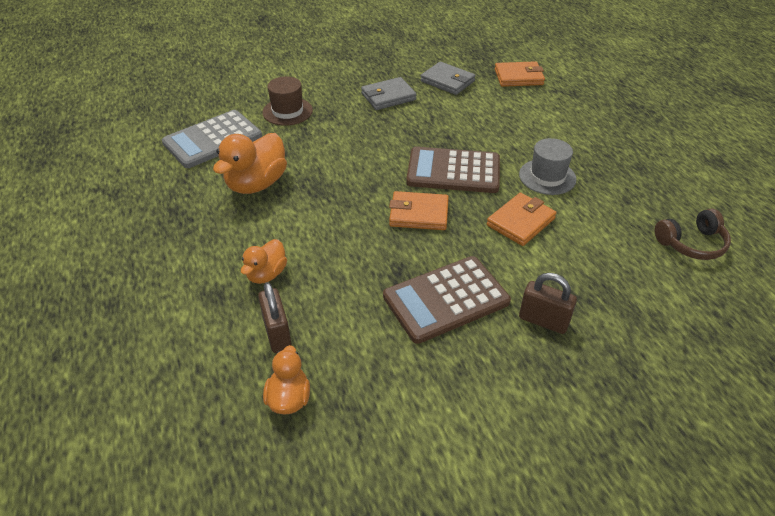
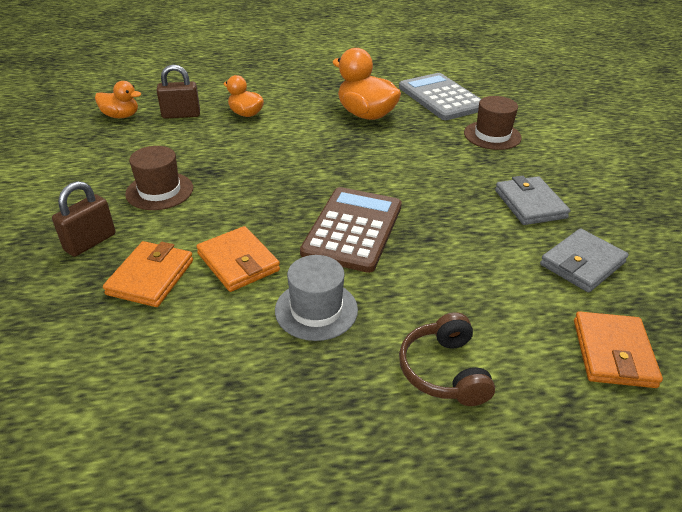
camera: 100 degrees right, 5 degrees down
brown calculator [383,256,511,344] -> brown hat [125,146,193,210]
orange wallet [389,191,449,230] -> orange wallet moved to [103,241,193,307]
brown headphones [655,209,731,260] -> brown headphones moved to [399,312,495,406]

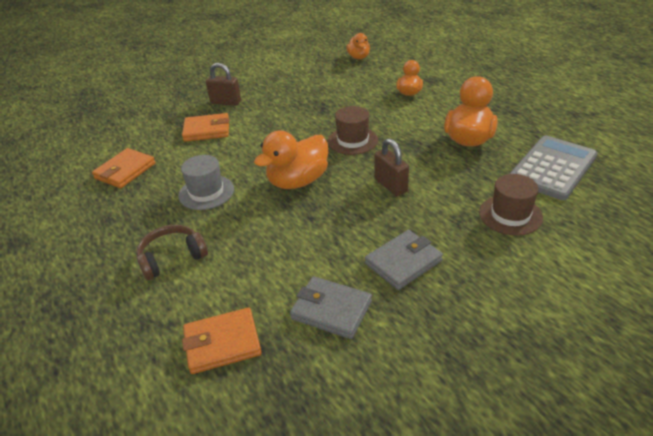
camera: 70 degrees right, 0 degrees up
brown hat [125,146,193,210] -> brown hat moved to [328,106,378,155]
brown padlock [156,65,200,119] -> brown padlock moved to [375,138,409,196]
orange wallet [196,226,280,292] -> orange wallet moved to [92,148,155,188]
brown calculator [300,187,402,273] -> orange duck [254,131,328,189]

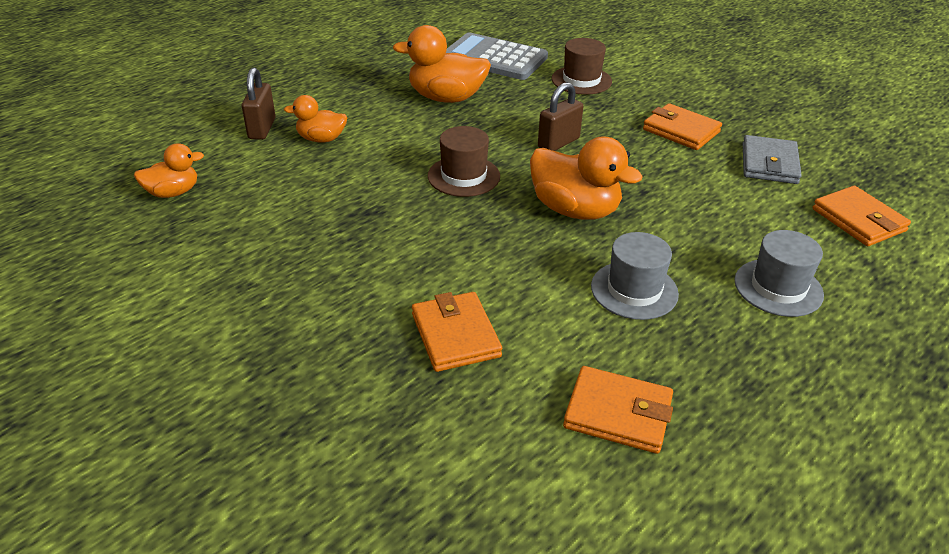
camera: 105 degrees left, 0 degrees up
brown headphones [137,225,208,280] -> grey hat [734,230,824,317]
brown padlock [206,63,241,106] -> brown padlock moved to [242,68,276,140]
grey wallet [365,230,443,290] -> orange wallet [643,103,722,150]

